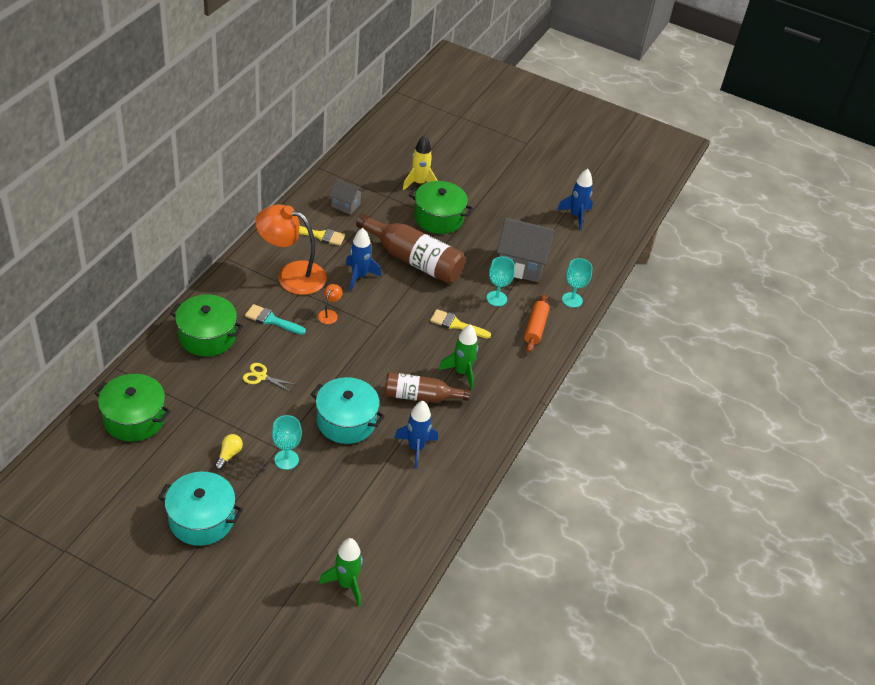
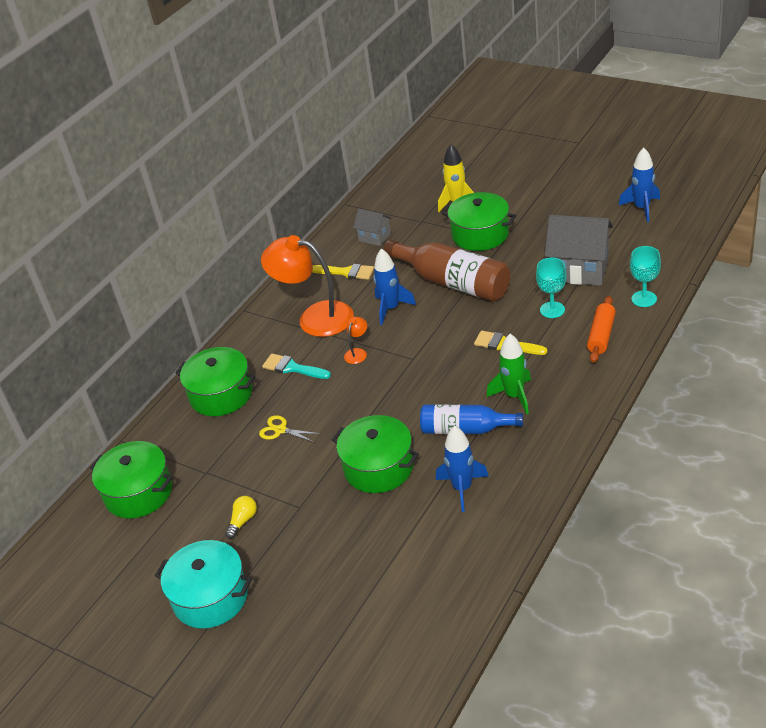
camera: 15 degrees right, 5 degrees down
turquoise goblet [272,415,302,470] -> none
turquoise pot [311,377,385,444] -> green pot [332,415,419,493]
green rocket [319,538,363,606] -> none
brown bottle [384,372,470,403] -> blue bottle [420,404,523,434]

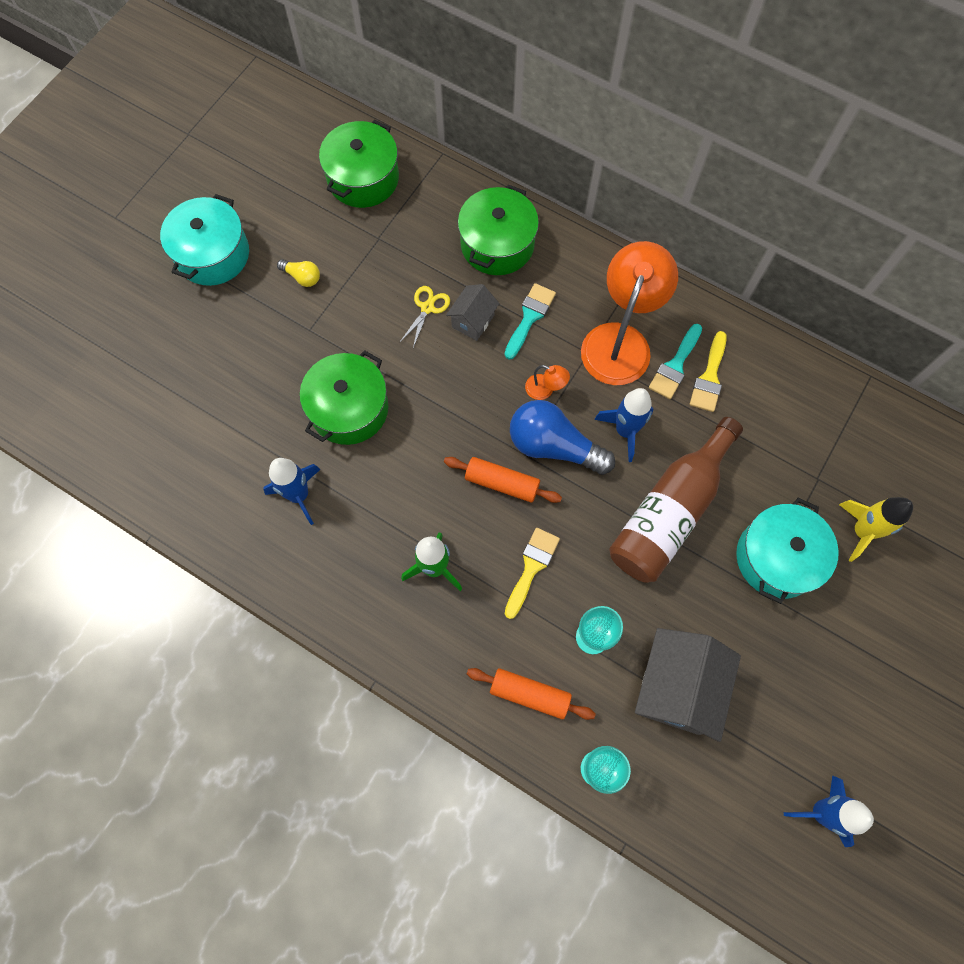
camera: 85 degrees right, 30 degrees up
grey house [353,209,392,246] -> grey house moved to [446,284,499,341]
blue bottle [420,404,523,434] -> none
green pot [442,192,516,251] -> turquoise pot [736,498,839,604]
none -> orange rolling pin [444,457,562,503]
none -> blue light bulb [510,400,615,475]
none -> turquoise brush [649,324,702,399]

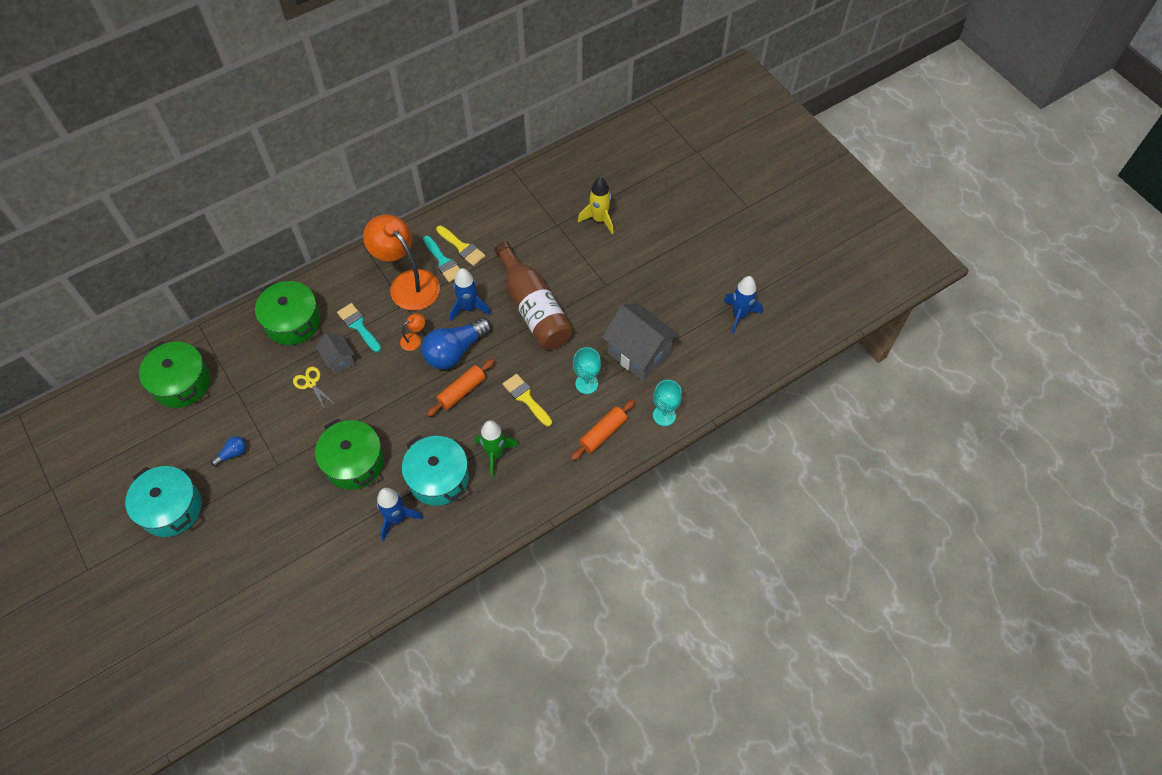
camera: 65 degrees left, 10 degrees down
yellow light bulb [277,259,320,287] -> blue light bulb [211,436,246,466]
turquoise pot [736,498,839,604] -> turquoise pot moved to [402,435,469,506]

